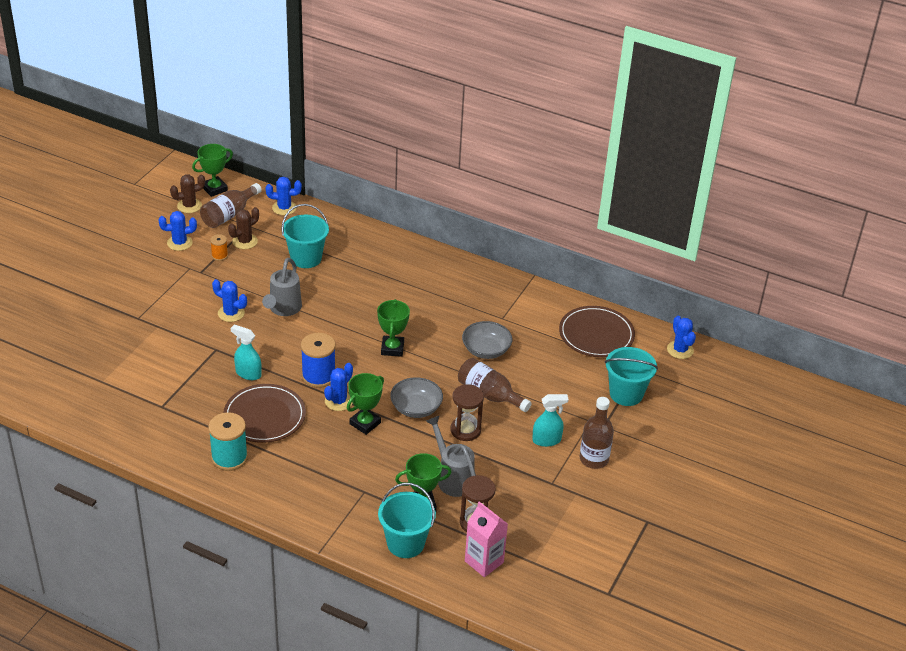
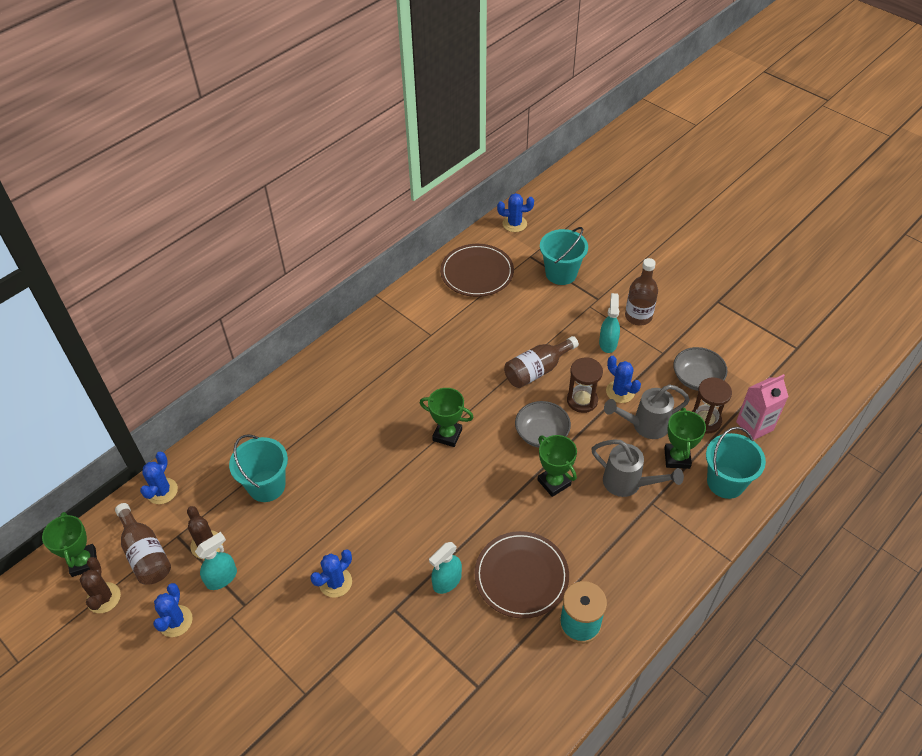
camera: 70 degrees left, 10 degrees up
orange spool [210,234,228,261] -> turquoise spray bottle [195,532,237,590]
grey watering can [262,258,302,316] -> grey watering can moved to [591,439,684,497]
blue spool [301,333,336,388] -> none
blue cactus [324,363,353,411] -> blue cactus moved to [606,356,641,403]
grey bowl [462,321,512,359] -> grey bowl moved to [673,347,727,391]

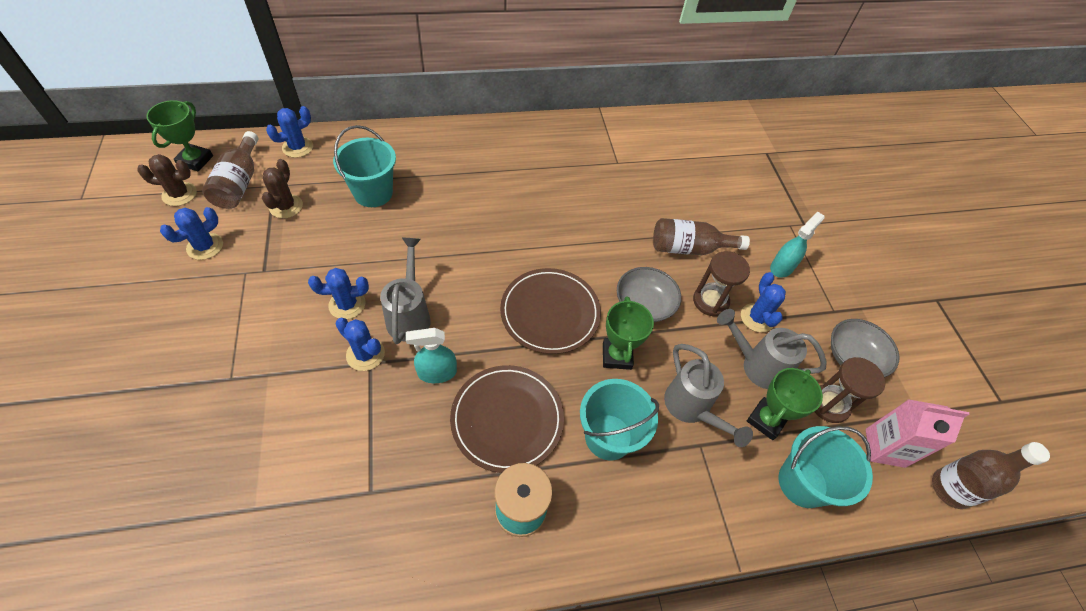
camera: 30 degrees right, 5 degrees up
brown cactus [79,557,121,613] -> brown cactus turned 60 degrees clockwise [137,154,197,206]
turquoise spray bottle [195,532,237,590] -> none
green trophy [420,388,474,447] -> none
brown plate [440,244,514,297] -> brown plate moved to [500,268,601,354]
blue cactus [497,193,534,232] -> blue cactus moved to [336,318,385,371]
turquoise bucket [540,227,588,285] -> turquoise bucket moved to [580,379,659,460]
brown bottle [625,258,658,326] -> brown bottle moved to [932,442,1050,509]
none -> grey watering can [380,237,431,344]

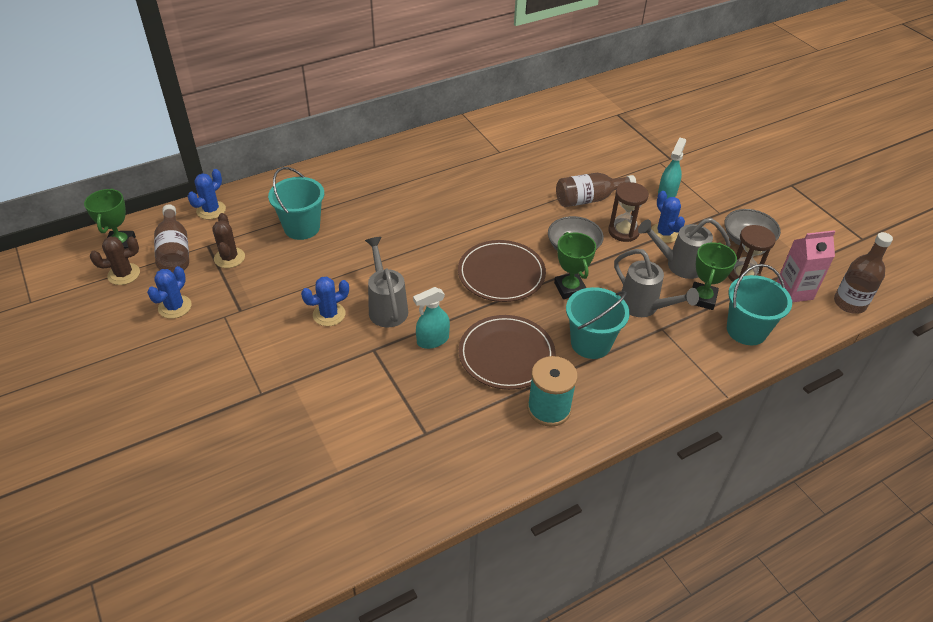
camera: 15 degrees left, 10 degrees down
blue cactus [336,318,385,371] -> none

